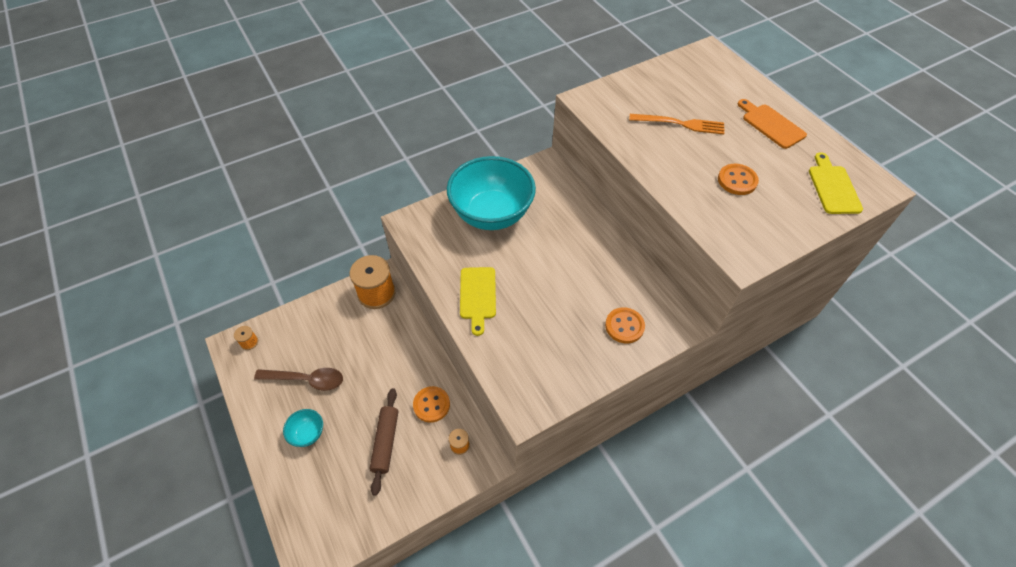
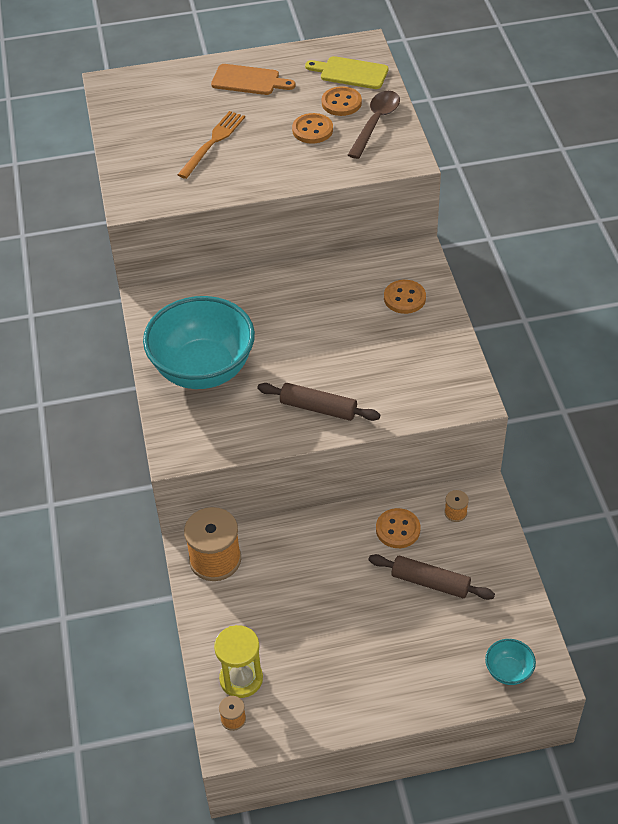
camera: 70 degrees left, 5 degrees down
brown spoon [254,368,343,391] -> brown spoon moved to [348,91,400,159]
turquoise bowl [283,409,323,447] -> turquoise bowl moved to [485,639,536,685]
yellow cutting board [460,267,496,336] -> brown rolling pin [258,383,380,421]
orange cutting board [738,99,807,149] -> orange cutting board turned 150 degrees counterclockwise [211,64,296,95]
none -> yellow hourglass [214,625,263,698]
none -> orange button [322,86,362,116]

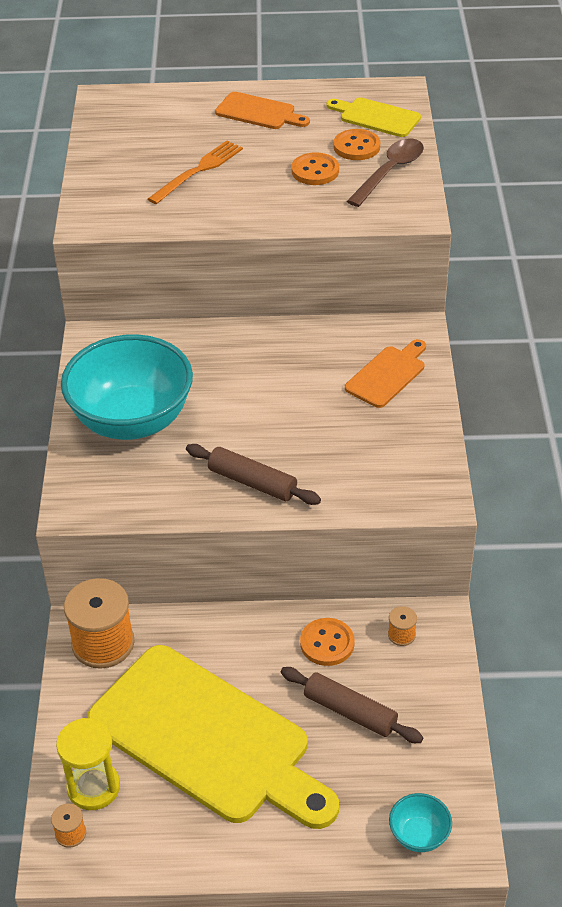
camera: 10 degrees right, 5 degrees down
orange button [384,280,426,314] -> orange cutting board [345,339,426,408]
none -> yellow cutting board [87,645,339,829]

